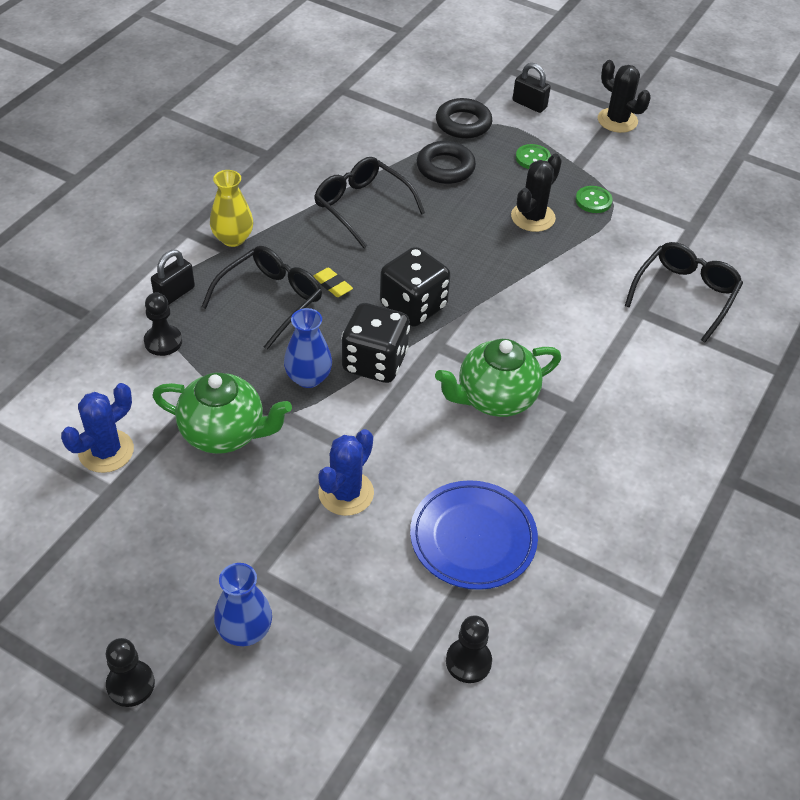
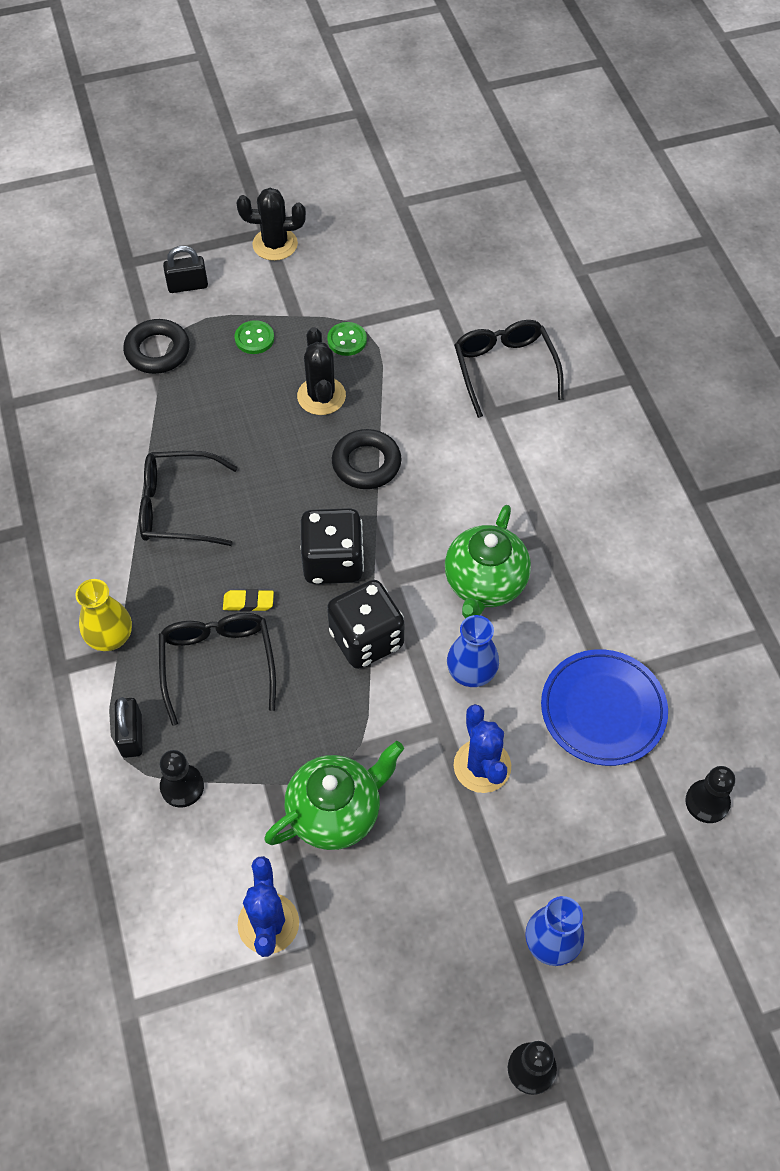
camera: 45 degrees left, 10 degrees up
blue vase [284,308,332,388] -> blue vase moved to [447,615,499,687]
black ring [417,141,476,184] -> black ring moved to [332,429,402,489]

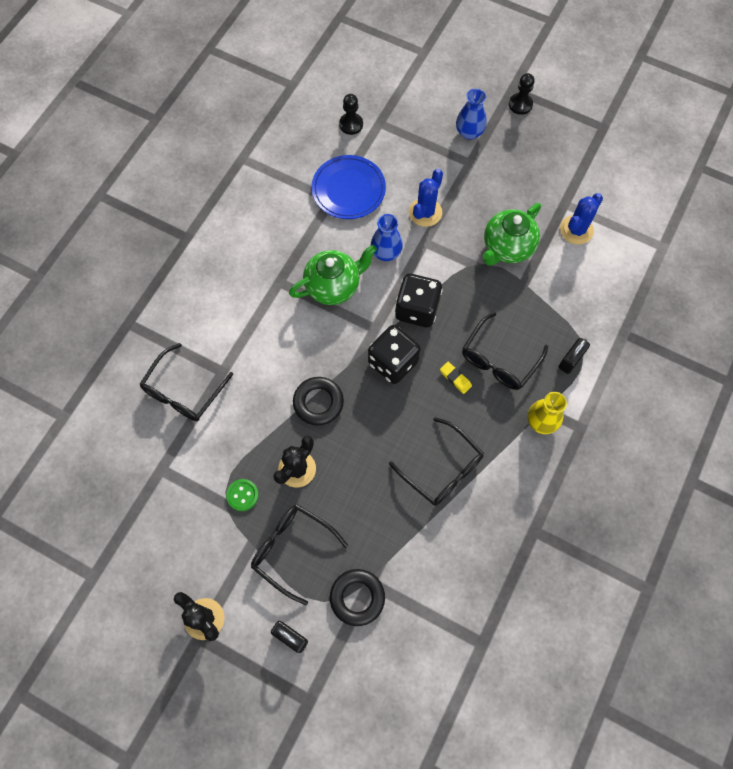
camera: 135 degrees left, 10 degrees up
black pawn [160,750,204,808] -> none
green button [235,320,274,354] -> black glasses [251,504,348,605]
green teapot [264,741,404,850] -> green teapot turned 60 degrees counterclockwise [483,203,541,265]

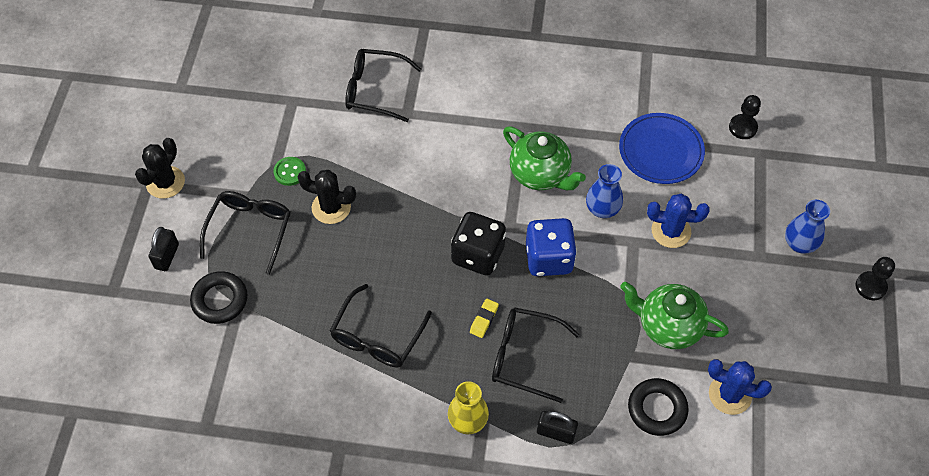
camera: 70 degrees right, 10 degrees down
black ring [293,377,344,425] -> black ring moved to [628,378,689,436]
black dice [395,274,443,327] -> blue dice [526,218,577,276]

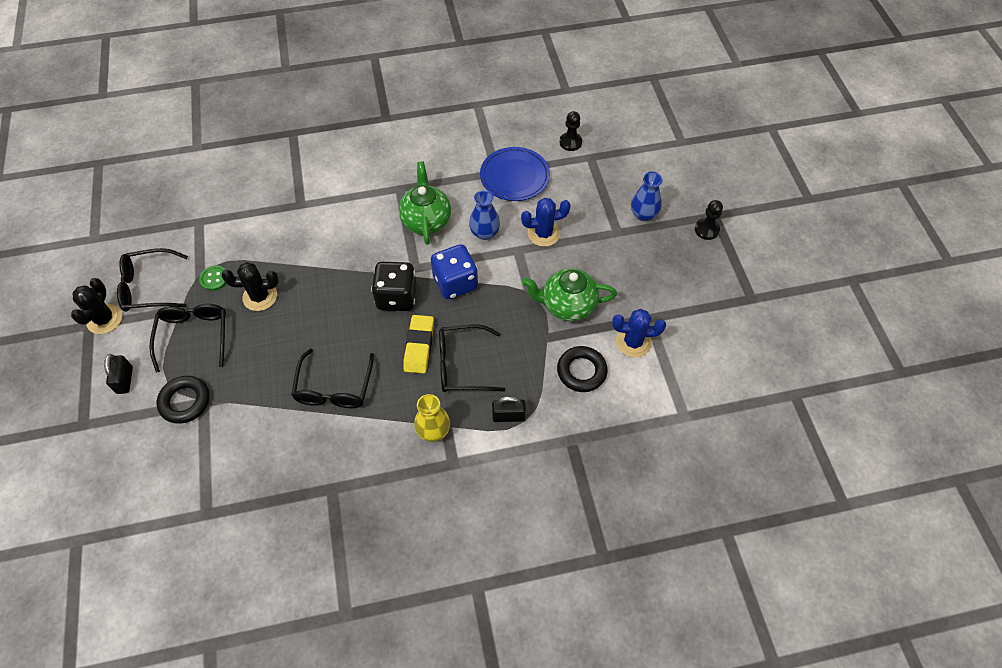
camera: 20 degrees left, 0 degrees up
black glasses [345,49,421,122] -> black glasses moved to [117,248,188,312]
yellow eraser [470,299,499,338] -> yellow eraser [403,315,434,374], size x1.78
green teapot [503,127,586,190] -> green teapot turned 120 degrees counterclockwise [398,161,451,245]

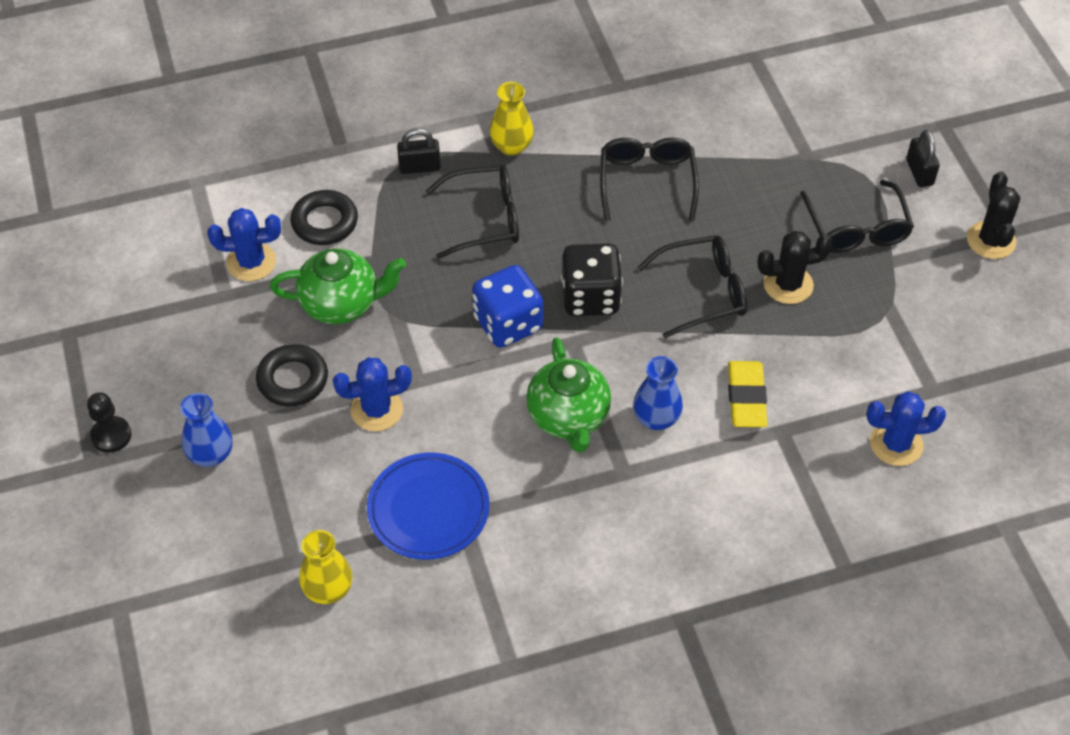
camera: 175 degrees right, 5 degrees down
black glasses [117,248,188,312] -> black glasses moved to [637,236,747,338]
black ring [156,376,210,424] -> black ring moved to [256,344,328,407]
green button [199,265,226,291] -> none
yellow eraser [403,315,434,374] -> yellow eraser moved to [728,361,767,427]
blue vase [469,190,500,240] -> blue vase moved to [633,356,683,430]
black pawn [559,111,582,151] -> yellow vase [299,530,352,604]
none -> blue cactus [867,391,946,466]

